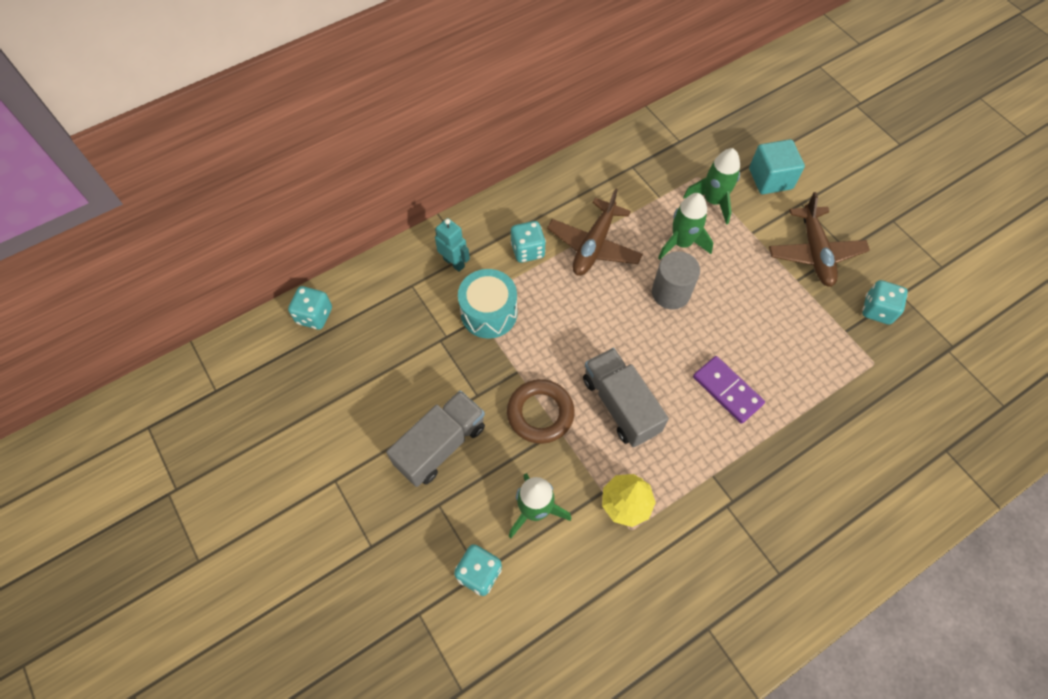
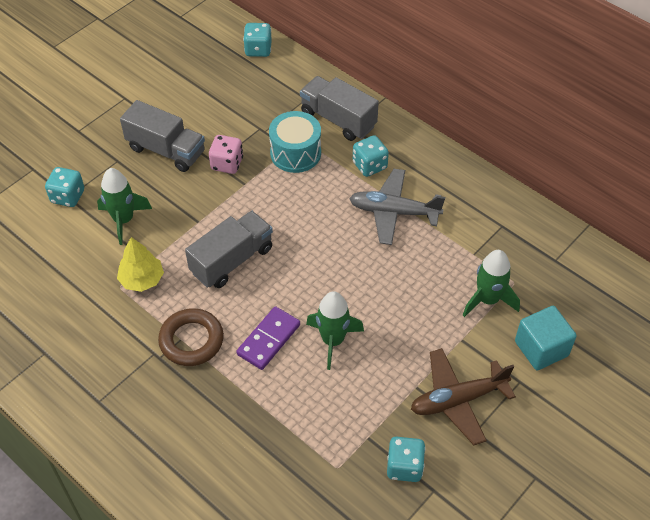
camera: 75 degrees right, 10 degrees down
turquoise robot [435,218,470,272] -> grey truck [300,76,379,141]
brown ring [507,379,575,444] -> brown ring moved to [158,308,224,366]
brown plane [547,188,643,276] -> grey plane [349,169,445,245]
grey cylinder [652,251,700,309] -> none
green rocket [658,193,714,260] -> green rocket moved to [306,291,364,370]
none -> pink dice [209,135,243,174]

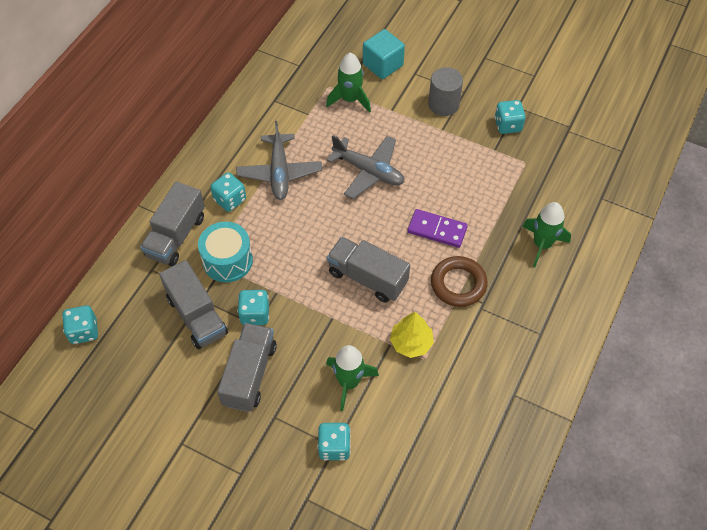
camera: 105 degrees left, 5 degrees up
pink dice [209,135,243,174] -> turquoise dice [237,290,269,325]
green rocket [306,291,364,370] -> green rocket moved to [522,202,571,267]
brown plane [411,348,516,445] -> grey cylinder [428,67,463,116]
none -> grey truck [159,260,228,349]
none -> grey plane [327,135,404,199]

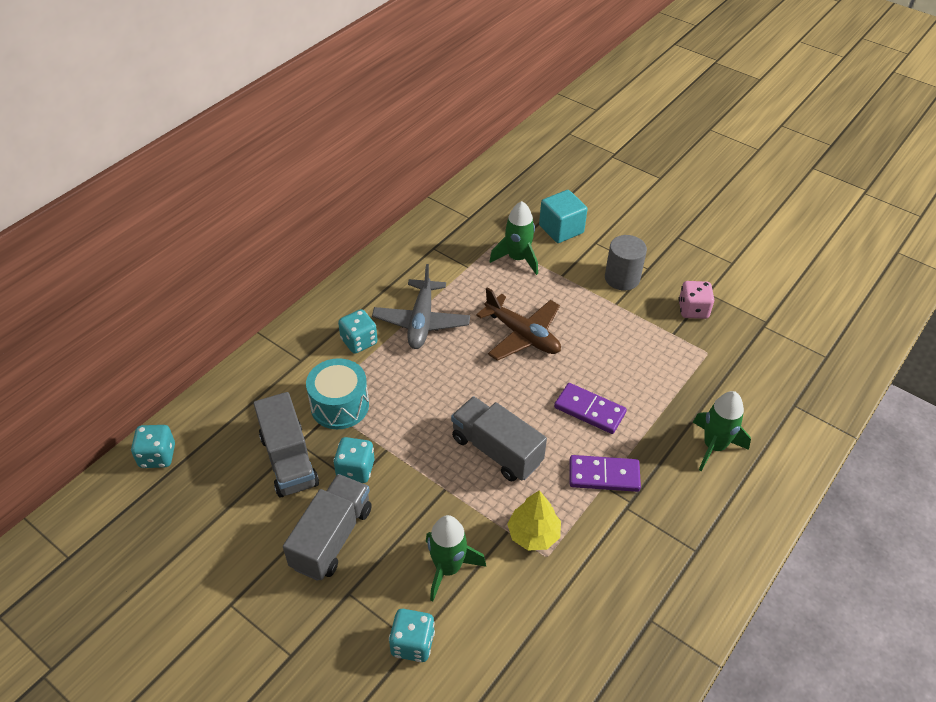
camera: 10 degrees right, 10 degrees down
grey truck [140,182,205,266] -> none
grey plane [327,135,404,199] -> brown plane [476,287,561,361]
brown ring [431,256,488,307] -> purple domino [570,455,641,492]
turquoise dice [494,100,526,134] -> pink dice [678,281,714,319]

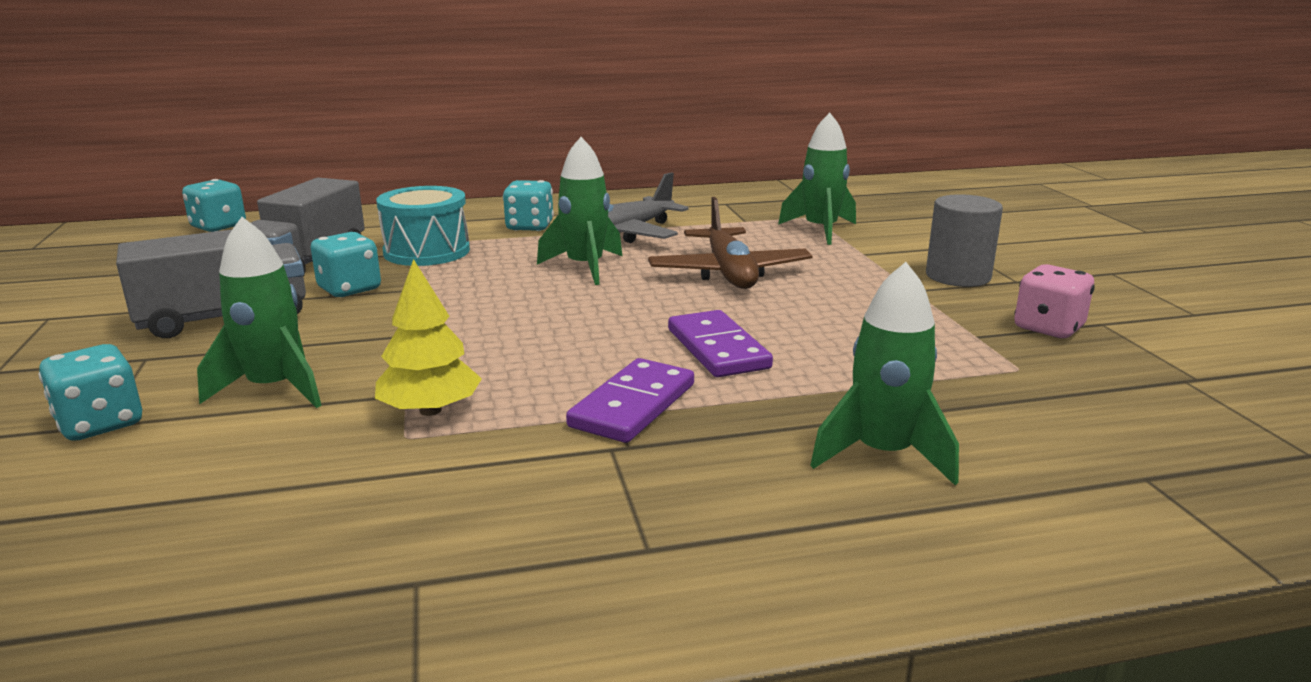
camera: 40 degrees right, 25 degrees down
grey truck [451,396,547,482] -> none
turquoise cube [539,190,588,243] -> none
purple domino [570,455,641,492] -> purple domino turned 75 degrees clockwise [566,358,694,443]
none -> green rocket [537,137,622,285]

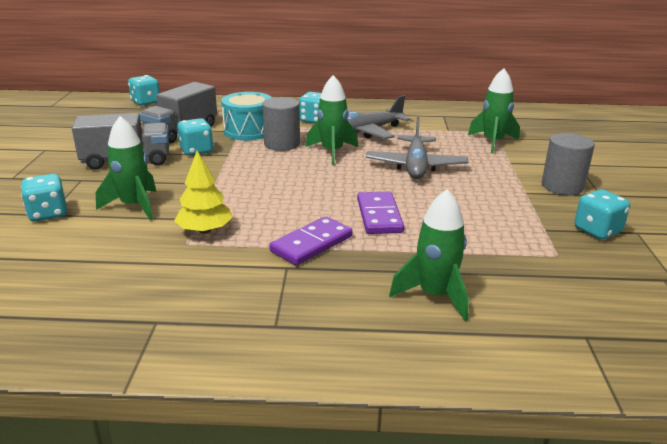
camera: 15 degrees right, 5 degrees up
brown plane [648,197,813,289] -> grey plane [366,116,469,179]
pink dice [1014,264,1095,338] -> turquoise dice [574,189,630,240]
none -> grey cylinder [262,97,300,151]

